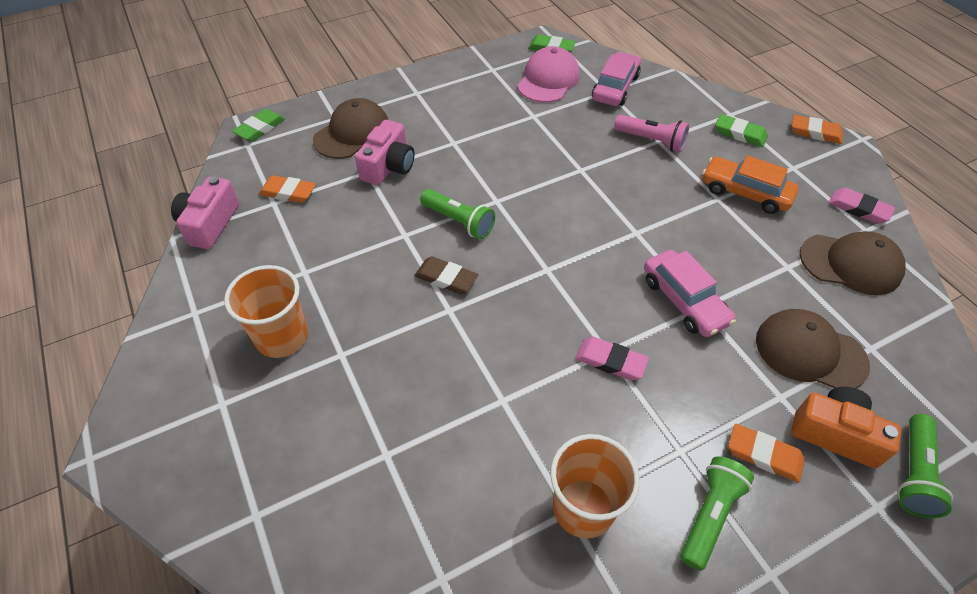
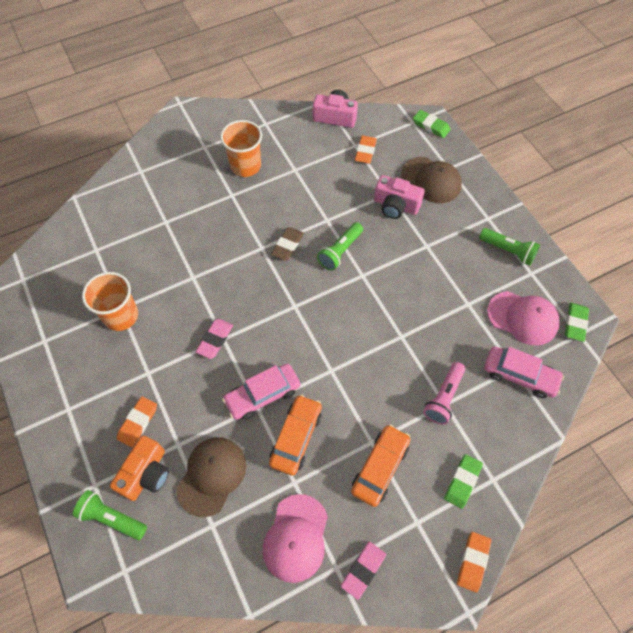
camera: 90 degrees right, 10 degrees up
green flashlight [680,456,754,571] -> green flashlight moved to [479,228,540,266]
brown cap [800,231,906,295] -> pink cap [262,494,328,583]
none -> orange car [269,394,322,475]

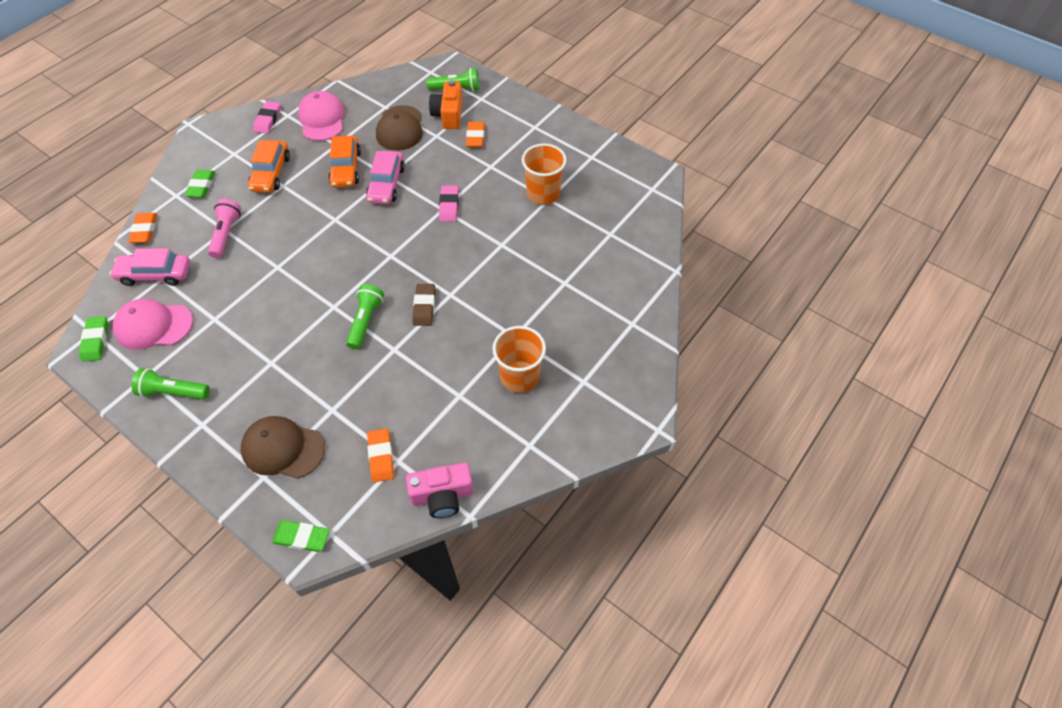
camera: 155 degrees right, 5 degrees down
pink car [222,364,300,420] -> pink car turned 150 degrees clockwise [366,151,405,204]
pink camera [374,175,425,219] -> none
orange eraser [457,532,492,593] -> orange eraser moved to [128,213,157,243]

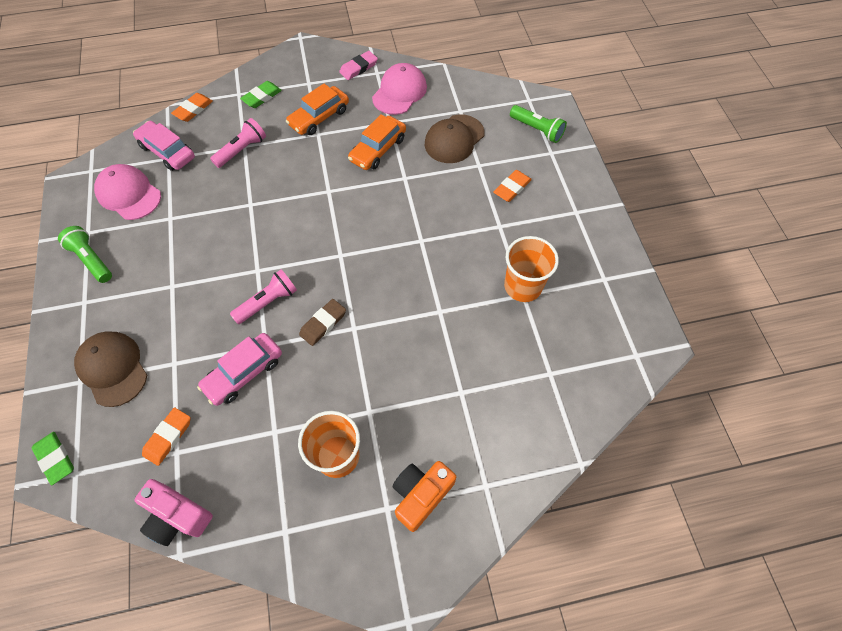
camera: 40 degrees right, 5 degrees up
green eraser [79,316,108,362] -> none
green flashlight [346,284,384,349] -> pink flashlight [230,269,297,324]
pink car [366,151,405,204] -> pink car moved to [197,333,282,406]
orange camera [429,80,463,129] -> orange camera moved to [393,461,456,532]
pink eraser [439,185,459,222] -> none

